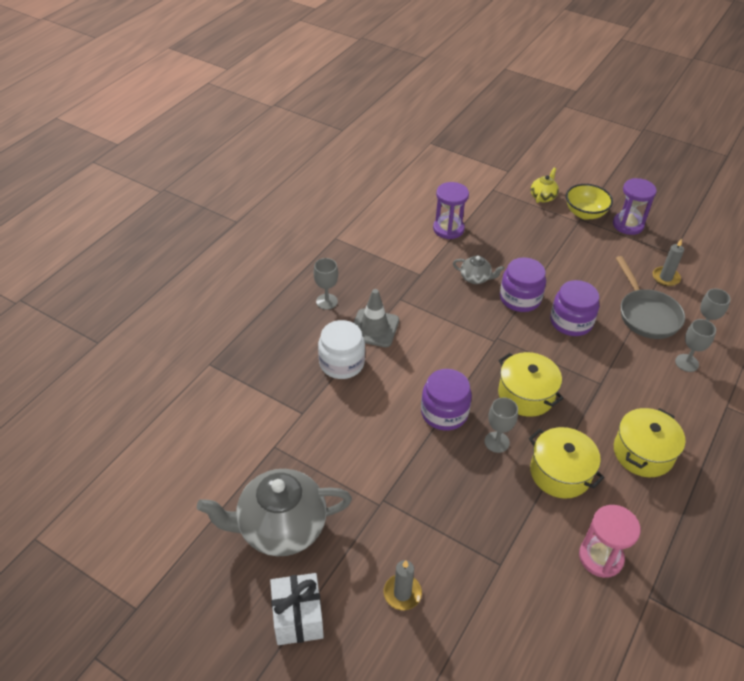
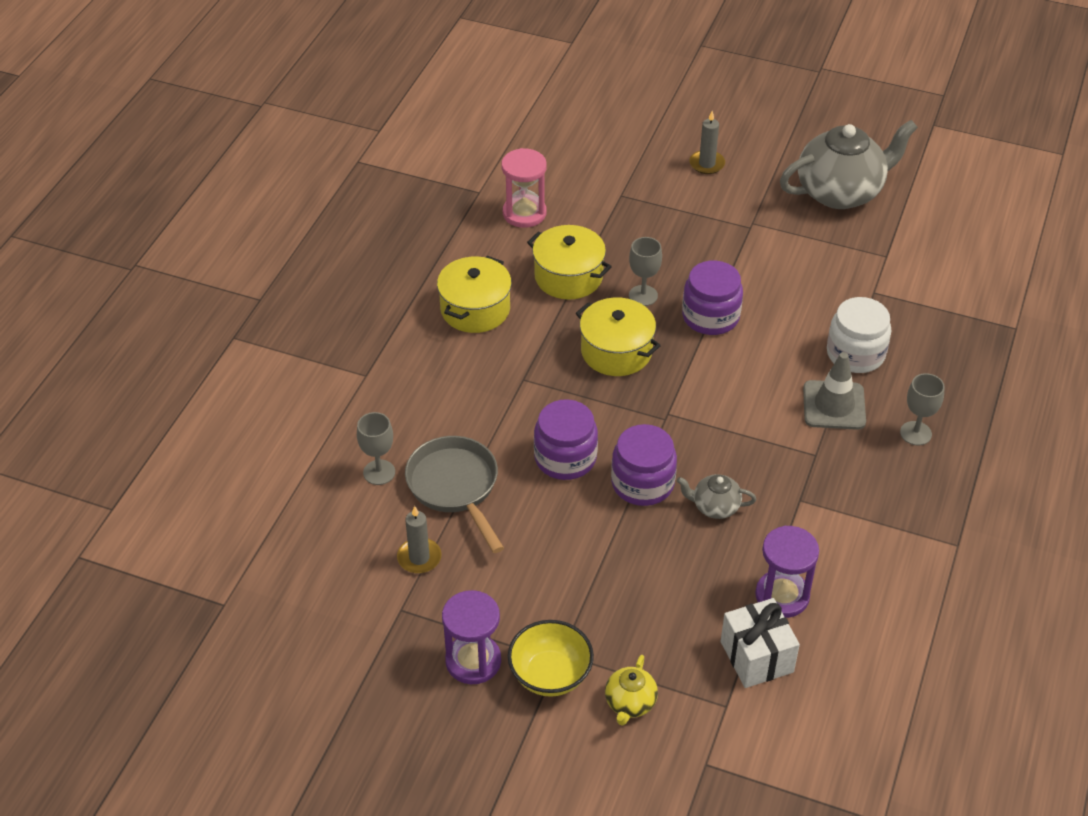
camera: 170 degrees right, 0 degrees up
white gift [270,573,324,645] -> white gift moved to [721,598,800,688]
grey goblet [675,319,716,372] -> none

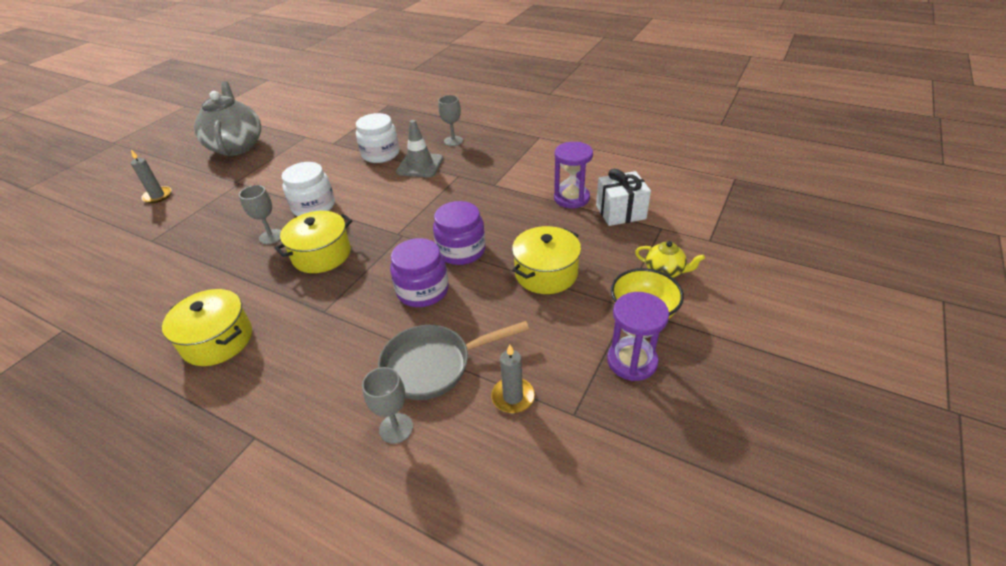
camera: 80 degrees left, 5 degrees down
pink hourglass [501,148,547,228] -> none
yellow pot [527,225,612,300] -> yellow pot moved to [512,226,581,294]
grey teapot [677,474,756,519] -> none
purple jar [682,260,743,335] -> white jar [281,162,335,216]

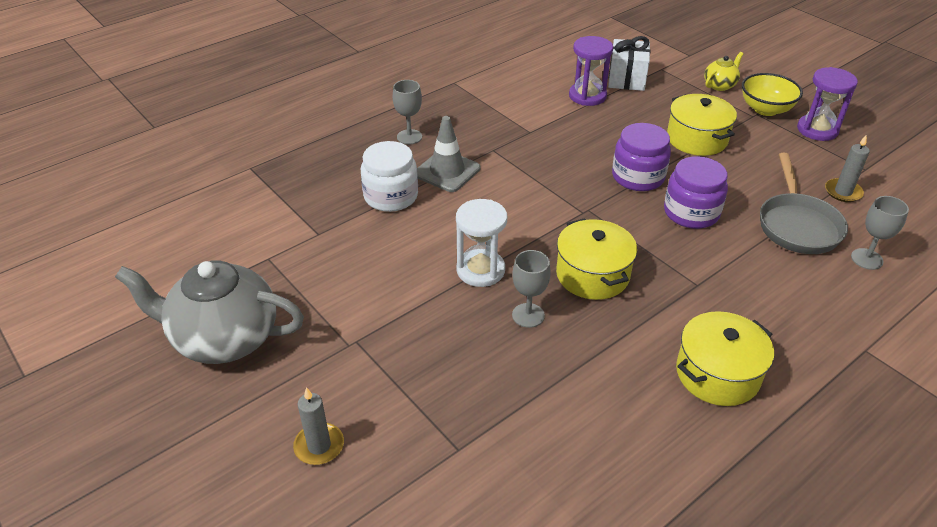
camera: 70 degrees left, 0 degrees up
white jar [281,162,335,216] -> white hourglass [456,199,507,287]

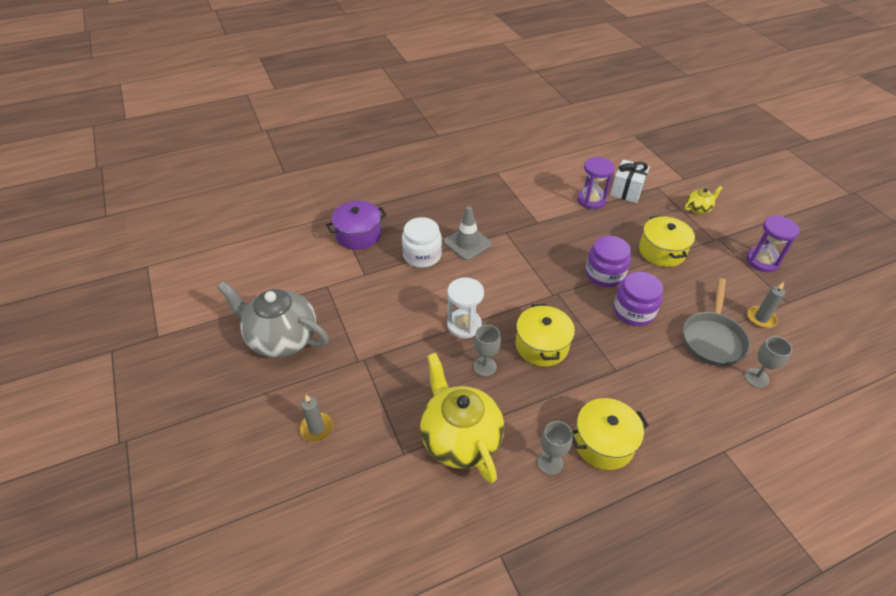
camera: 15 degrees right, 5 degrees up
grey goblet [393,80,422,144] -> grey goblet moved to [537,421,573,475]
yellow bowl [742,73,803,116] -> none
none -> purple pot [326,201,386,250]
none -> yellow teapot [420,353,504,483]

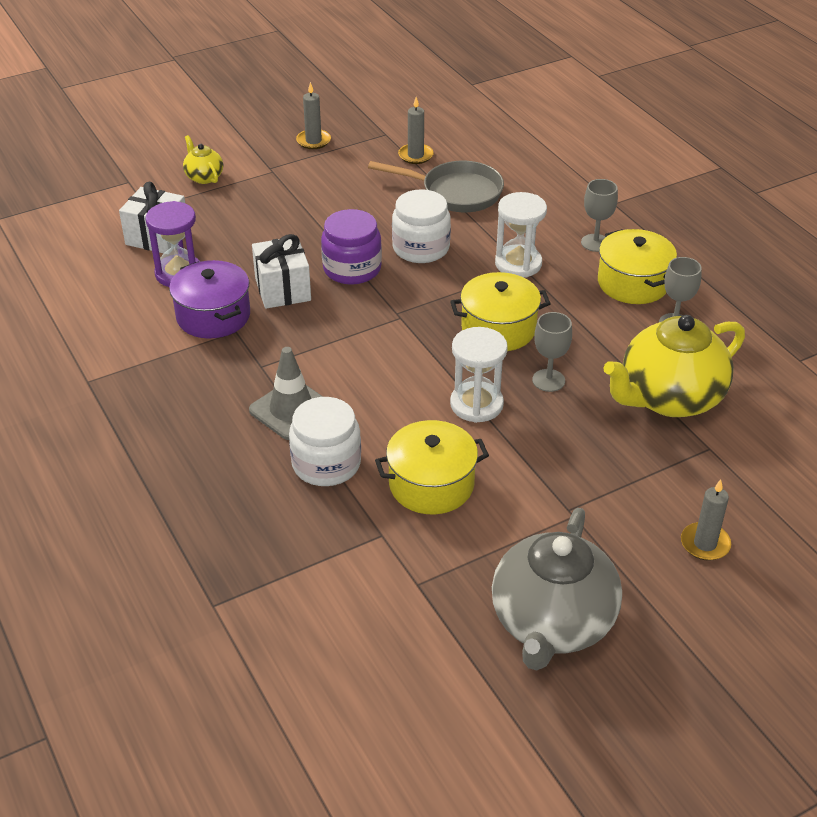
camera: 95 degrees left, 5 degrees down
purple pot [326,201,386,250] -> purple pot moved to [169,260,250,339]
purple jar [613,272,663,326] -> white jar [392,189,451,263]
yellow pot [639,216,695,267] -> yellow pot moved to [375,420,489,514]
grey goblet [745,336,792,388] -> grey goblet moved to [581,179,618,252]
purple hourglass [746,216,800,272] -> grey candle [296,82,331,149]
none -> white gift [252,234,311,309]
none -> white hourglass [495,192,547,278]

